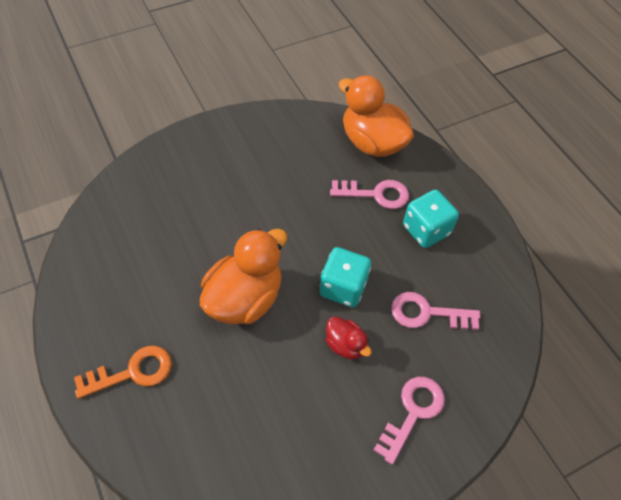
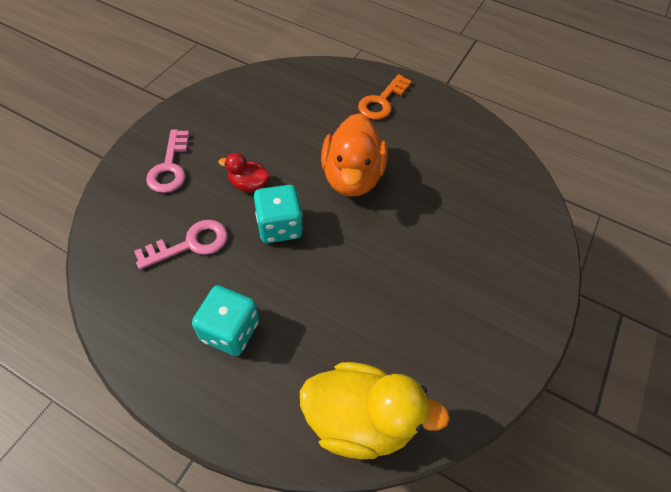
camera: 145 degrees right, 0 degrees up
pink key [330,180,409,209] -> none
orange duck [338,75,414,157] -> yellow duck [300,362,450,459]

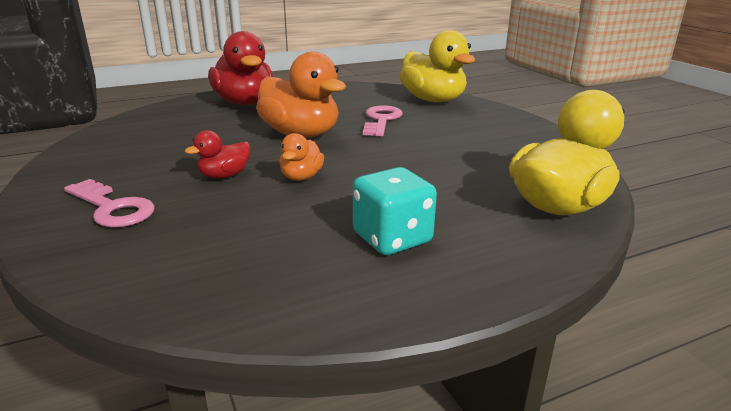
camera: 50 degrees left, 30 degrees down
pink key [134,220,228,270] -> pink key moved to [363,105,403,137]
turquoise dice [254,185,303,243] -> orange duck [279,133,324,181]
orange key [358,74,412,120] -> red duck [208,31,273,105]
none -> yellow duck [400,30,475,102]

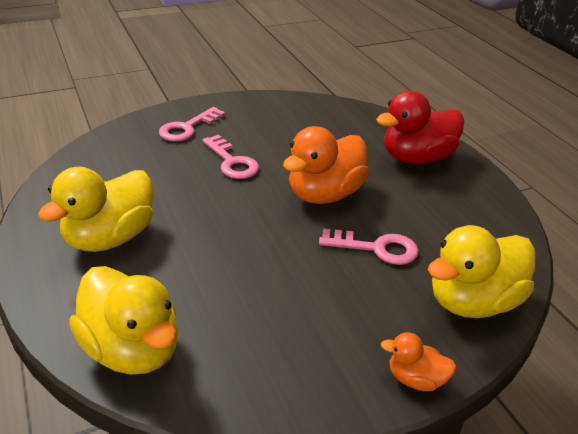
camera: 90 degrees right, 10 degrees up
red duck [185,130,250,179] -> pink key [202,135,259,179]
orange duck [279,133,324,181] -> orange duck moved to [381,332,457,391]
turquoise dice [353,167,437,255] -> yellow duck [38,167,154,252]

